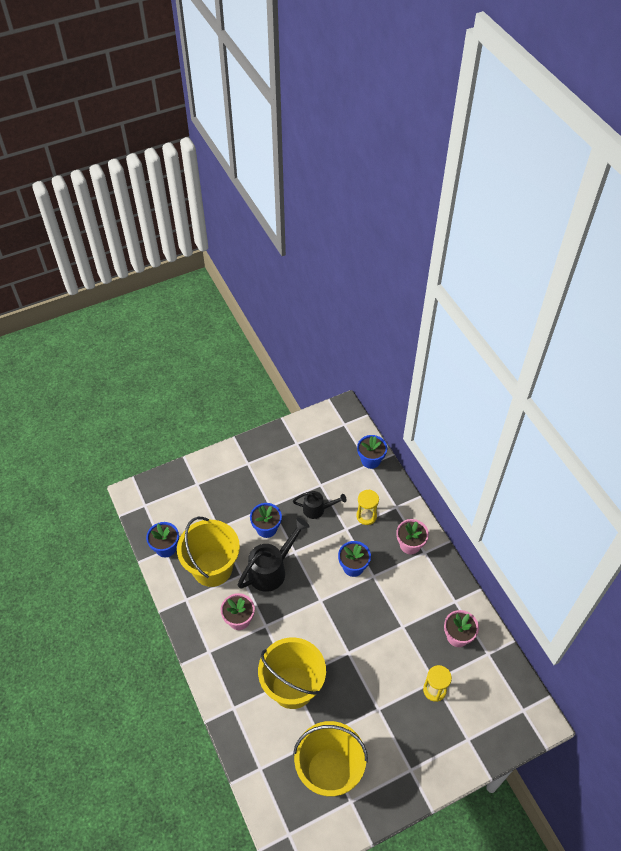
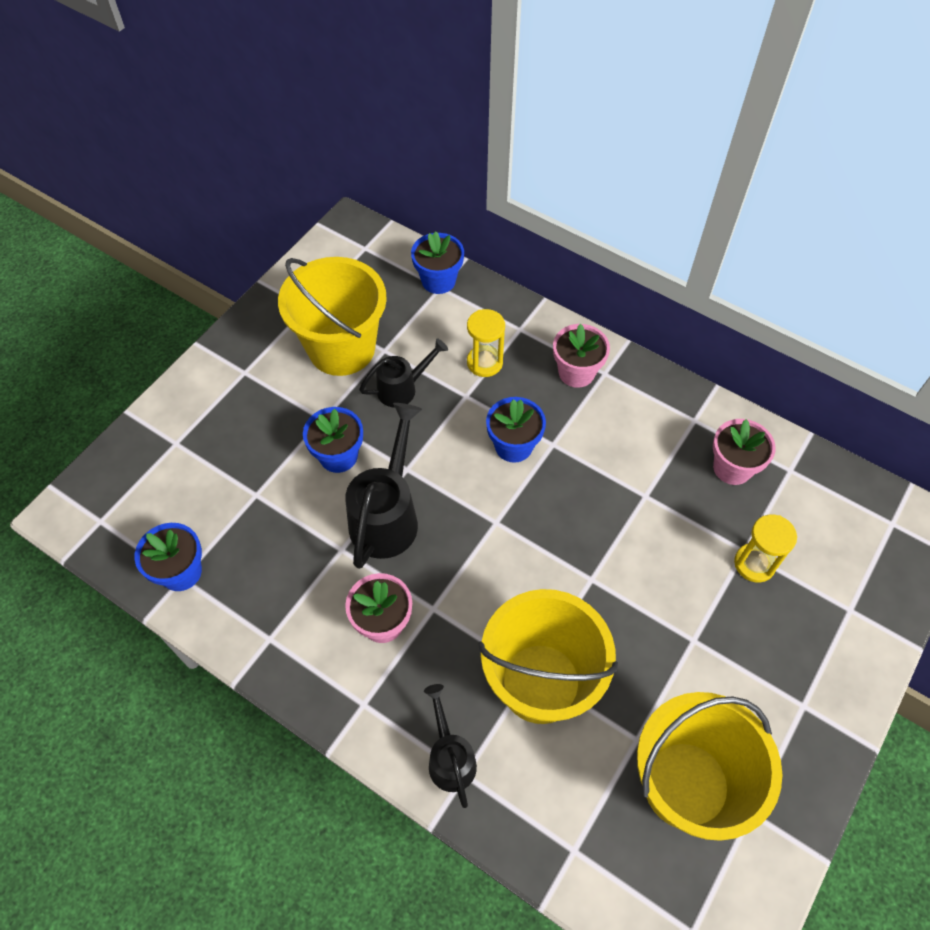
camera: 30 degrees left, 5 degrees up
yellow bucket [177,517,240,587] -> yellow bucket moved to [278,257,387,376]
none -> black watering can [424,684,477,808]

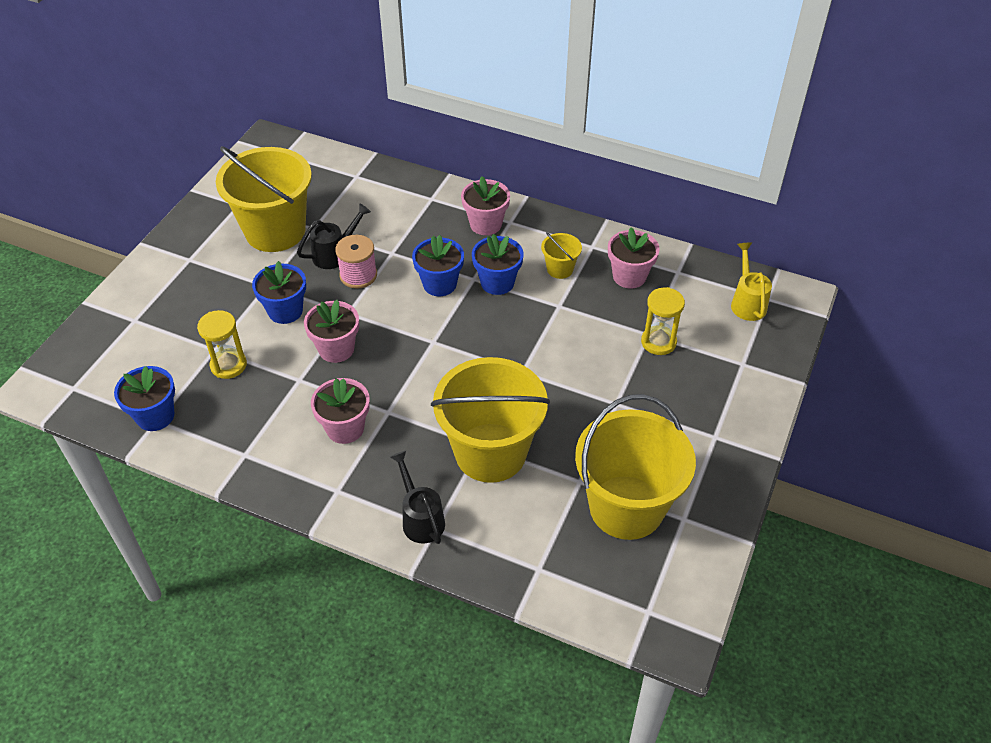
camera: 10 degrees left, 10 degrees down
black watering can [345,403,422,569] -> pink flower pot [304,300,359,363]
blue flower pot [411,231,464,294] -> blue flower pot moved to [472,234,524,295]
yellow hourglass [467,309,505,377] -> yellow hourglass moved to [197,310,247,379]
none -> pink spool [335,235,377,289]
none -> yellow bucket [541,232,582,279]
none -> yellow watering can [731,242,772,321]

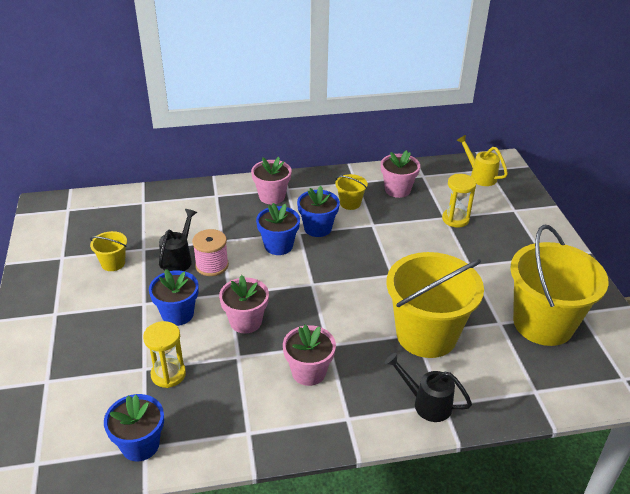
camera: 35 degrees left, 10 degrees down
yellow bucket [216,146,312,252] -> yellow bucket [90,231,127,271], size x0.43

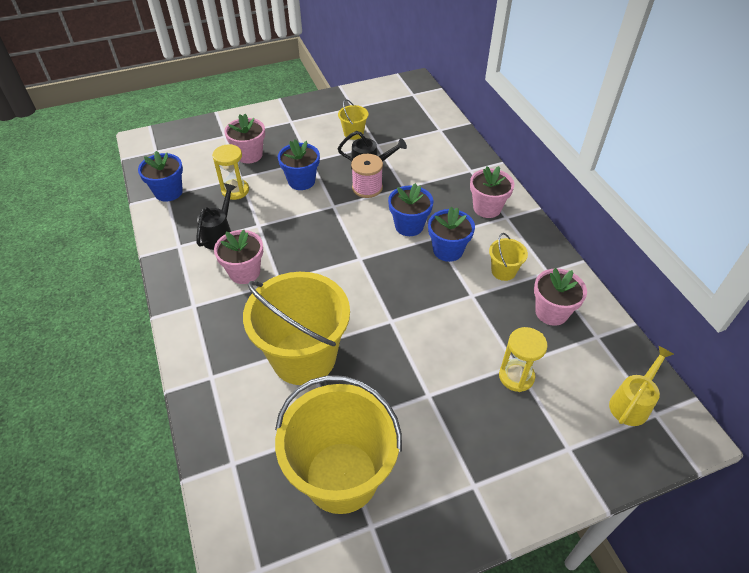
camera: 80 degrees right, 10 degrees up
pink flower pot [219,275,269,334] -> pink flower pot moved to [224,114,265,164]
black watering can [385,353,472,422] -> black watering can moved to [196,183,236,250]

